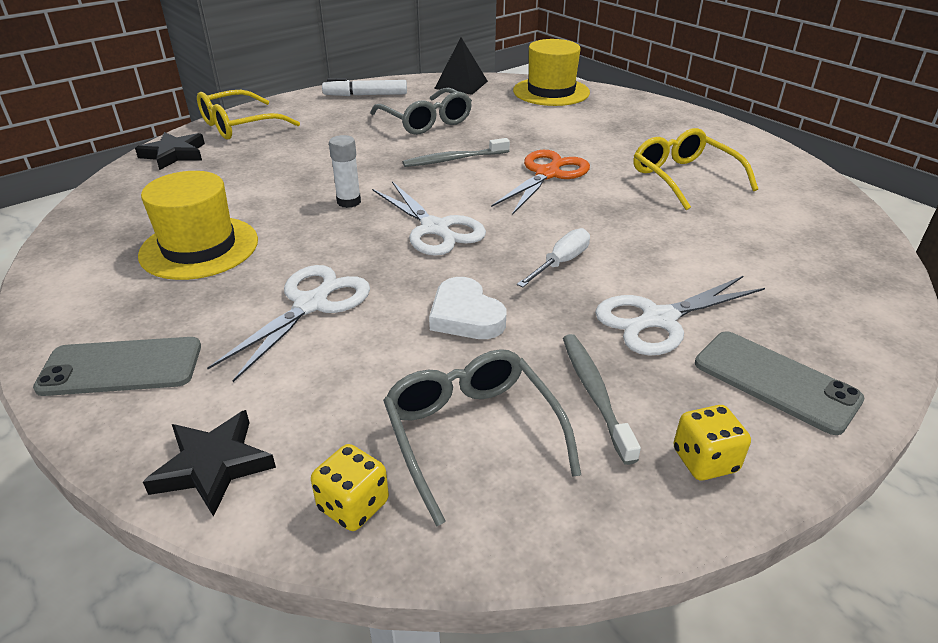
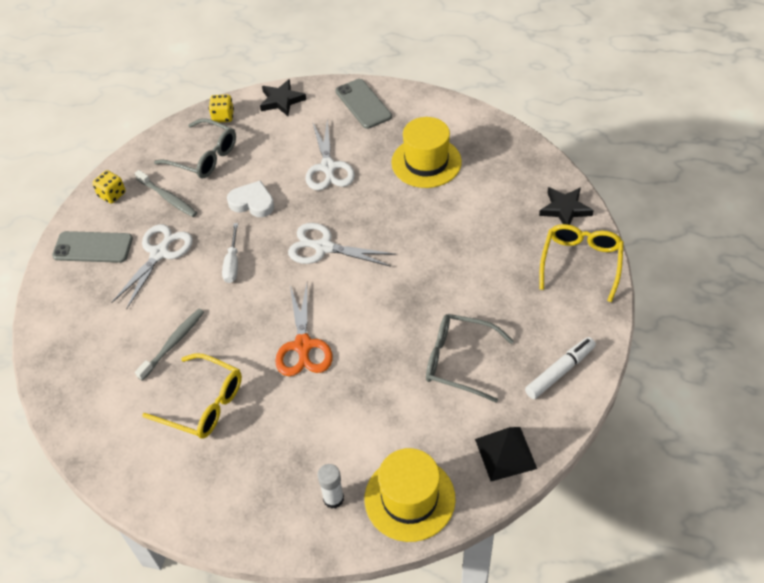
camera: 145 degrees right, 15 degrees up
grey phone [33,337,201,396] -> grey phone turned 75 degrees counterclockwise [335,79,392,129]
white glue stick [329,135,361,208] -> white glue stick moved to [317,464,344,509]
grey toothbrush [403,138,510,167] -> grey toothbrush moved to [135,309,204,381]

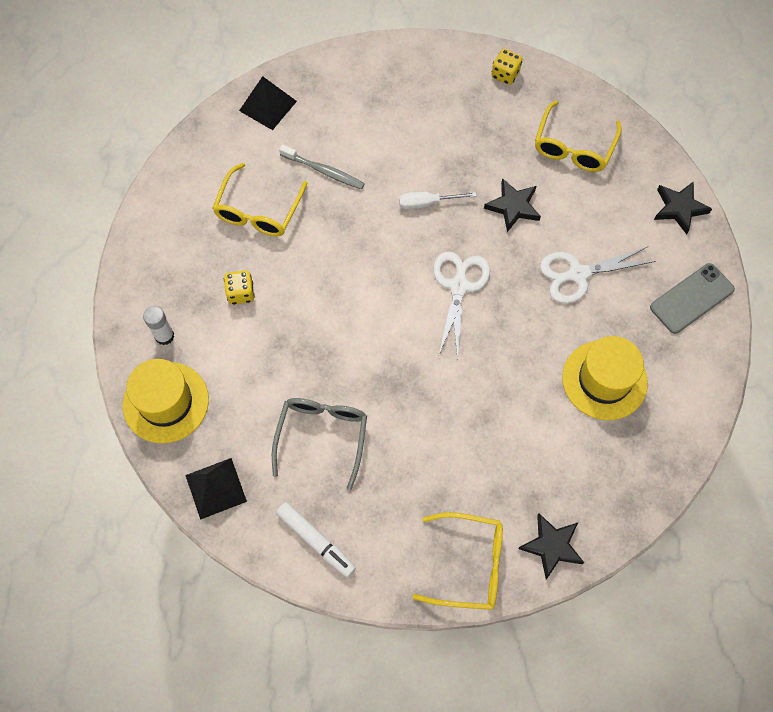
camera: 80 degrees right, 15 degrees up
grey phone [52,231,133,263] -> none
white scissors [111,224,193,309] -> none
grey toothbrush [135,170,197,217] -> none
grey glasses [154,118,236,178] -> yellow glasses [535,100,622,172]
yellow dice [209,95,234,123] -> yellow dice moved to [224,270,255,305]
white heart [227,180,274,217] -> black star [484,178,541,232]
orange scissors [275,284,333,376] -> none
none -> black pyramid [239,76,297,130]

